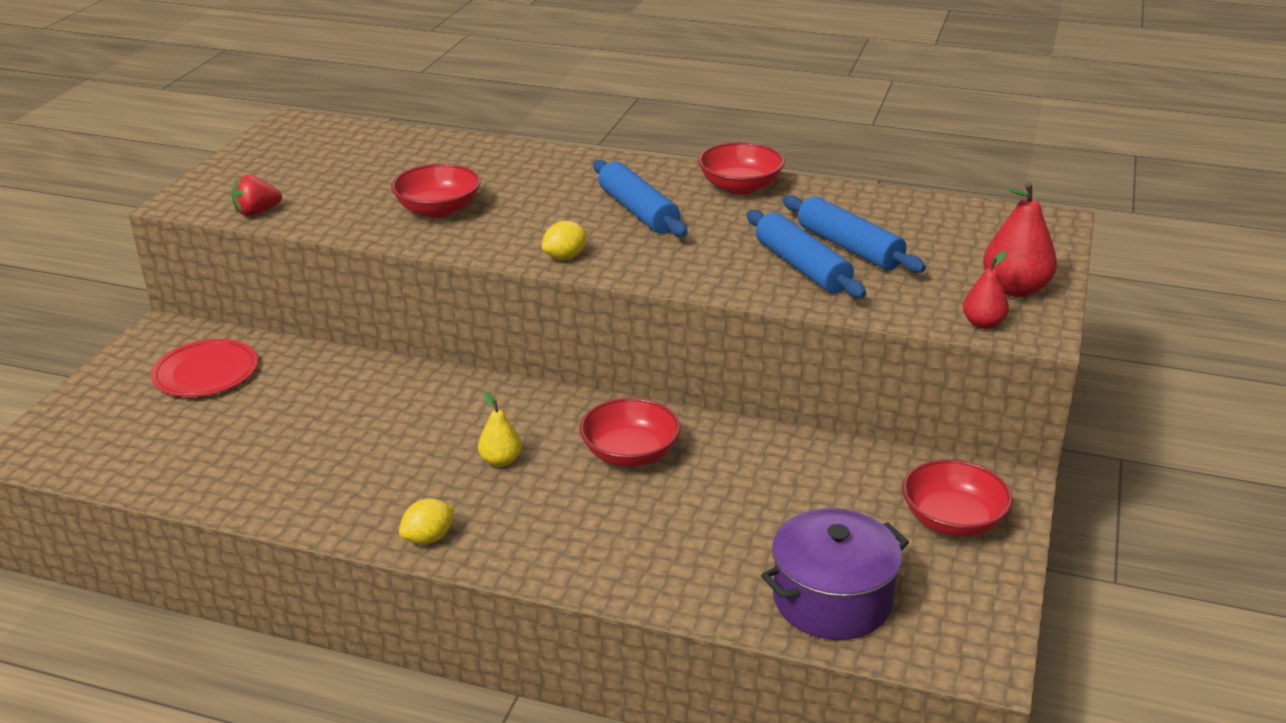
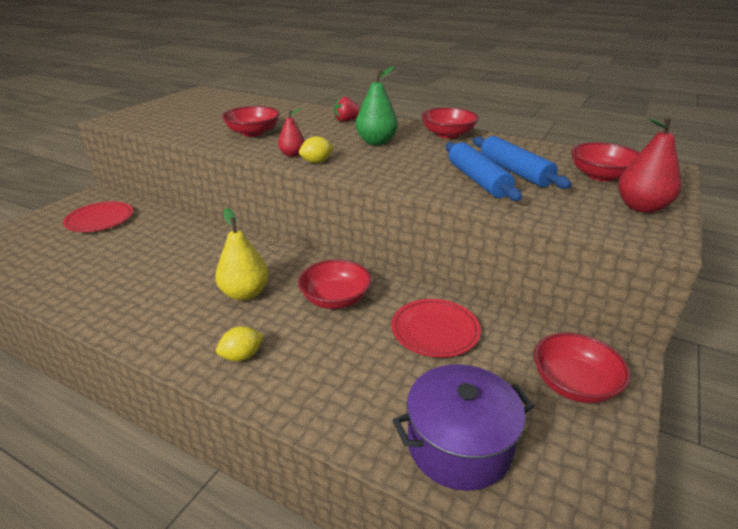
camera: 10 degrees right, 0 degrees up
red strawberry [232,175,282,216] -> red strawberry moved to [334,96,360,122]
yellow lemon [399,499,455,544] -> yellow lemon moved to [216,326,264,361]
yellow pear [478,392,522,467] -> yellow pear [215,208,269,301], size x1.66
blue rolling pin [593,160,688,237] -> green pear [356,66,398,145]
red pear [963,251,1009,329] -> red pear moved to [278,108,305,157]
none -> red plate [392,299,481,358]
none -> red bowl [571,142,640,182]

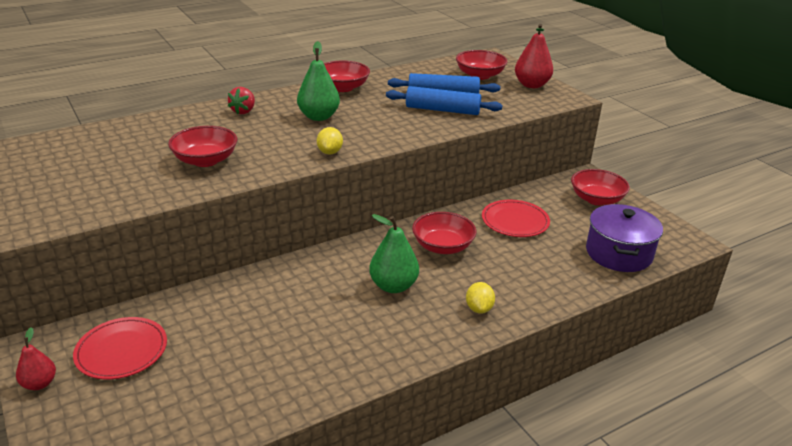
camera: 60 degrees left, 0 degrees up
yellow pear [215,208,269,301] -> green pear [369,214,419,293]
red pear [278,108,305,157] -> red pear moved to [16,327,56,390]

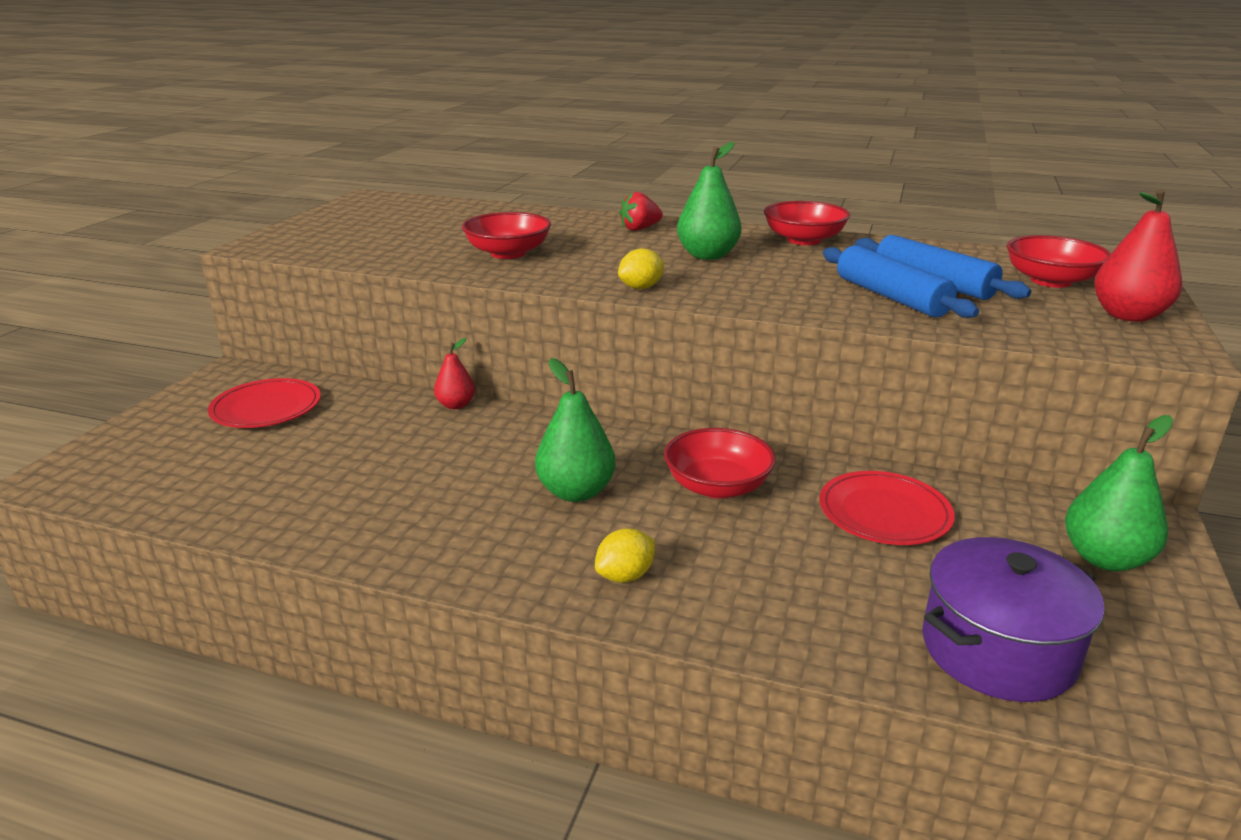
camera: 50 degrees right, 5 degrees down
red pear [16,327,56,390] -> red pear moved to [434,338,475,409]
red bowl [571,169,630,206] -> green pear [1065,415,1173,571]

